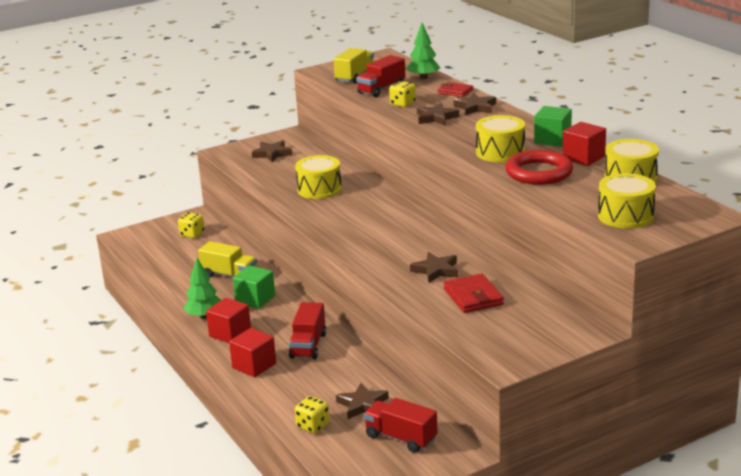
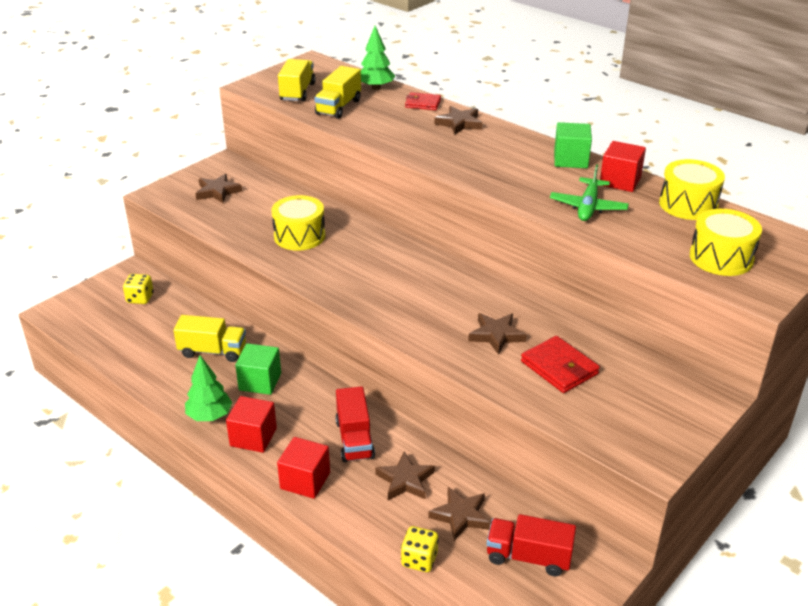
camera: 20 degrees left, 10 degrees up
red truck [356,55,405,97] -> yellow truck [314,66,361,119]
yellow dice [389,81,416,107] -> none
brown star [417,103,459,125] -> brown star moved to [375,452,435,500]
yellow drum [476,115,525,162] -> none
red ring [505,150,573,185] -> green plane [550,164,629,221]

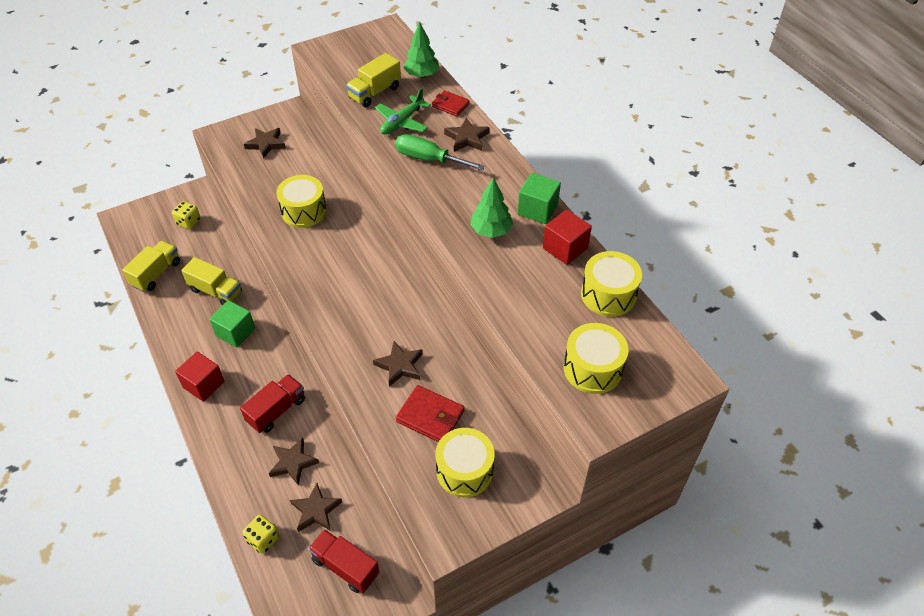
camera: 20 degrees right, 15 degrees up
green tree [185,355,232,421] -> green tree moved to [470,177,513,238]
red cube [277,437,330,499] -> none
yellow truck [278,59,316,101] -> yellow truck moved to [122,241,180,292]
red truck [335,386,375,462] -> red truck turned 150 degrees counterclockwise [240,374,305,433]
red wallet [521,336,600,393] -> red wallet turned 45 degrees counterclockwise [396,385,465,442]
green plane [550,164,629,221] -> green plane moved to [375,88,431,134]
none -> green screwdriver [395,134,485,171]
none -> yellow drum [435,428,495,497]

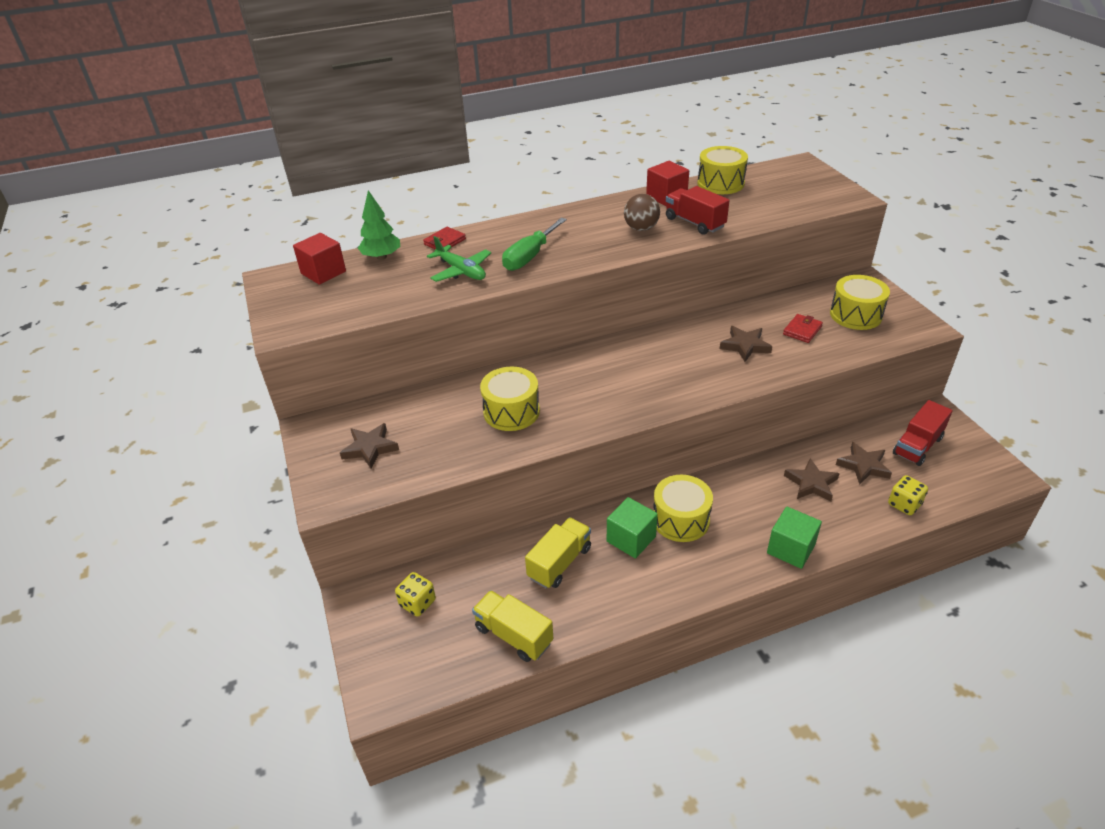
camera: 80 degrees left, 10 degrees down
red cube [175,352,225,402] -> red cube moved to [293,233,346,285]
red truck [240,374,305,433] -> red truck moved to [666,186,730,235]
yellow truck [346,53,401,108] -> none
red wallet [396,385,465,442] -> red wallet [783,314,823,343], size x0.66
brown star [444,118,490,152] -> none
green tree [470,177,513,238] -> brown ball [624,194,660,231]
green cube [517,173,561,224] -> green cube moved to [767,507,822,569]
yellow drum [563,323,629,394] -> yellow drum moved to [653,475,713,542]

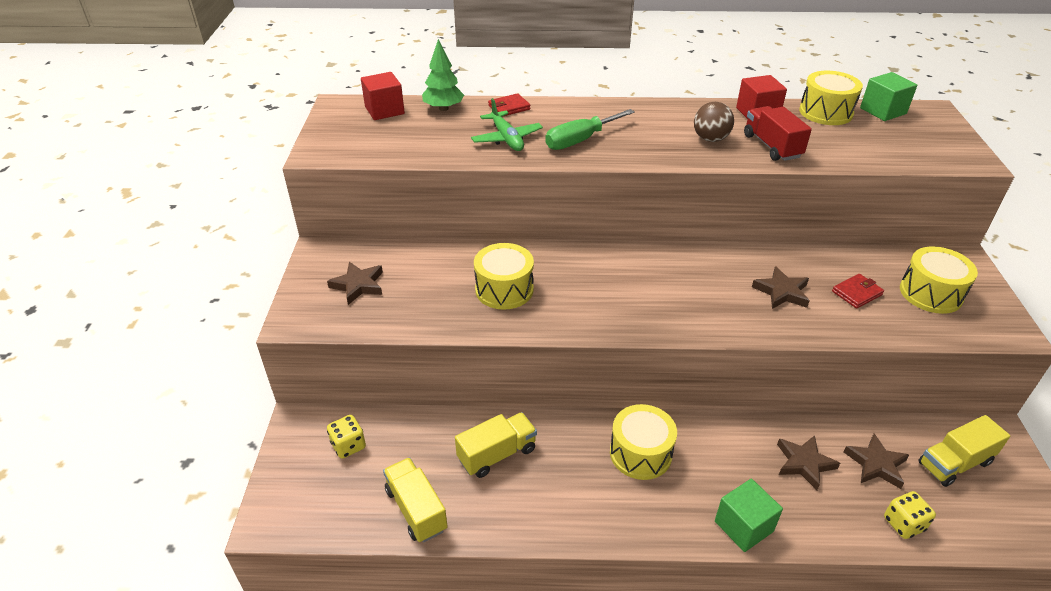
camera: 20 degrees right, 0 degrees up
green cube [607,497,658,558] -> green cube moved to [860,72,917,121]
red truck [893,400,953,466] -> yellow truck [918,415,1010,487]

